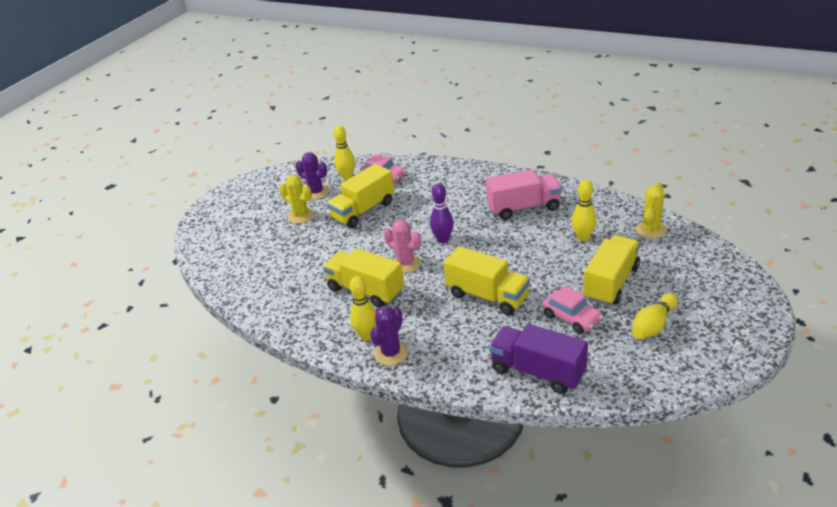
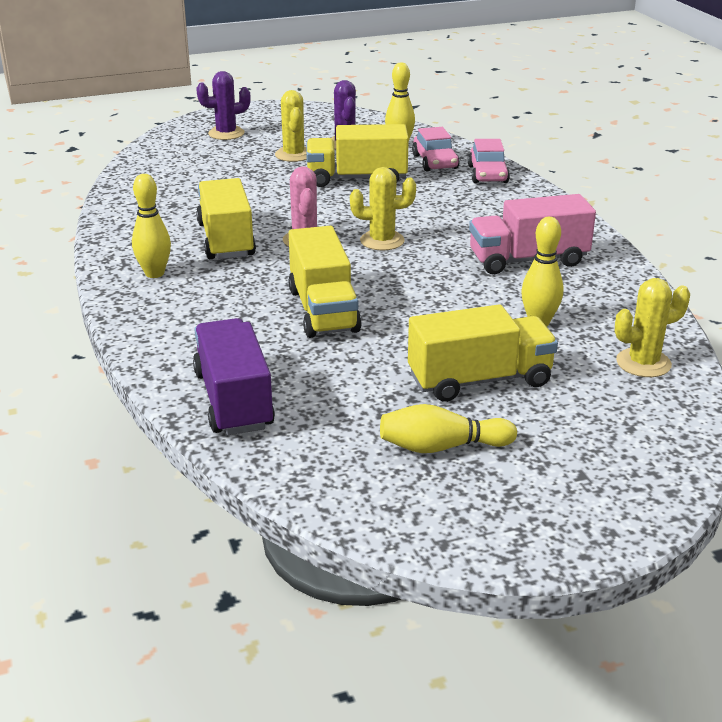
camera: 40 degrees right, 5 degrees down
purple cactus [370,306,408,365] -> purple cactus moved to [196,71,251,140]
purple bowling pin [430,183,454,243] -> yellow cactus [350,167,416,250]
pink truck [486,169,562,220] -> pink truck turned 135 degrees clockwise [469,194,596,274]
pink car [542,286,603,334] -> pink car moved to [468,139,510,183]

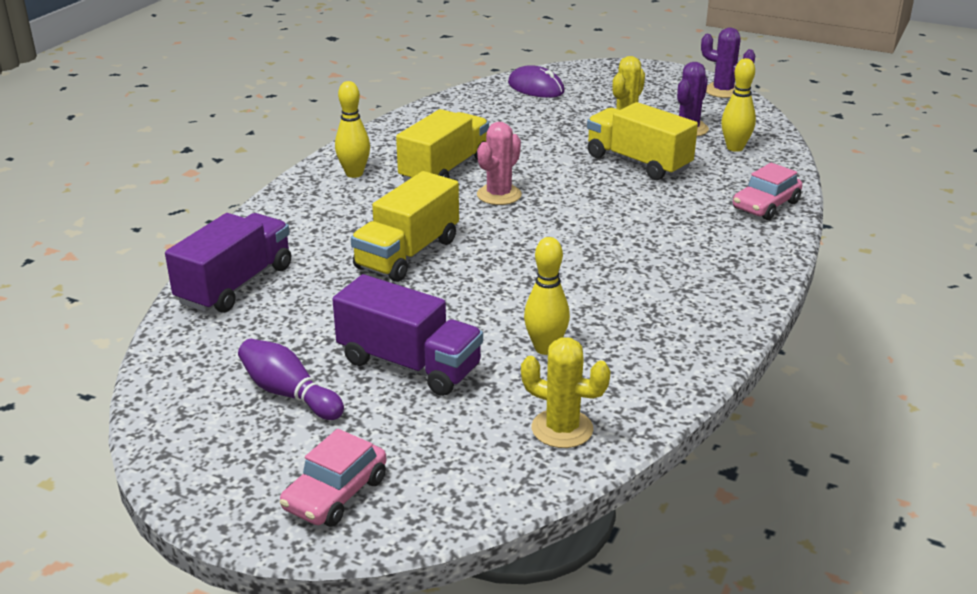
camera: 45 degrees right, 0 degrees up
purple cactus [196,71,251,140] -> purple cactus moved to [701,28,755,98]
yellow cactus [350,167,416,250] -> none
yellow bowling pin [380,404,517,453] -> purple bowling pin [238,339,344,420]
yellow truck [408,304,558,402] -> purple truck [332,274,483,396]
pink car [412,127,460,171] -> pink car moved to [280,429,387,527]
pink truck [469,194,596,274] -> none
none -> purple mouse [508,65,565,98]

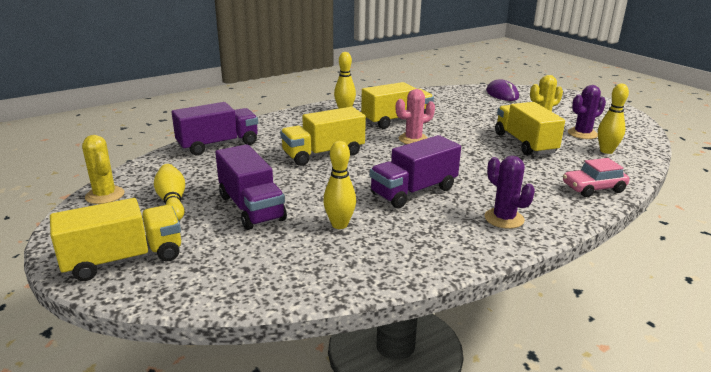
camera: 30 degrees right, 5 degrees down
purple bowling pin [238,339,344,420] -> yellow bowling pin [154,164,185,220]
pink car [280,429,387,527] -> yellow truck [50,198,181,281]
yellow cactus [521,338,611,448] -> yellow cactus moved to [82,135,125,204]
purple cactus [701,28,755,98] -> purple cactus moved to [484,156,535,229]
none -> purple truck [370,135,461,208]

